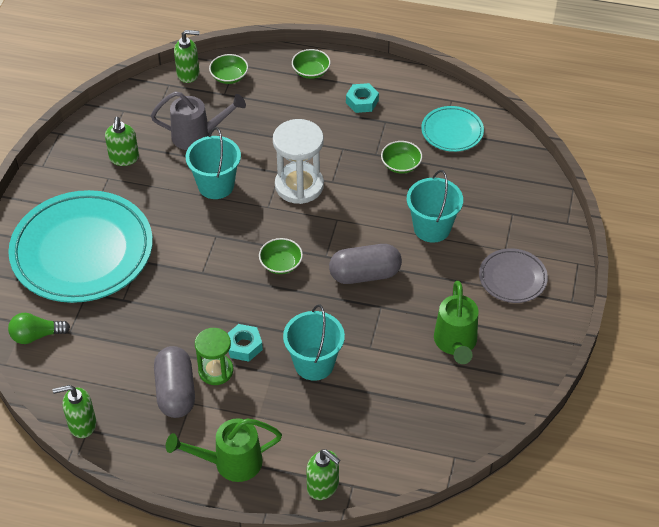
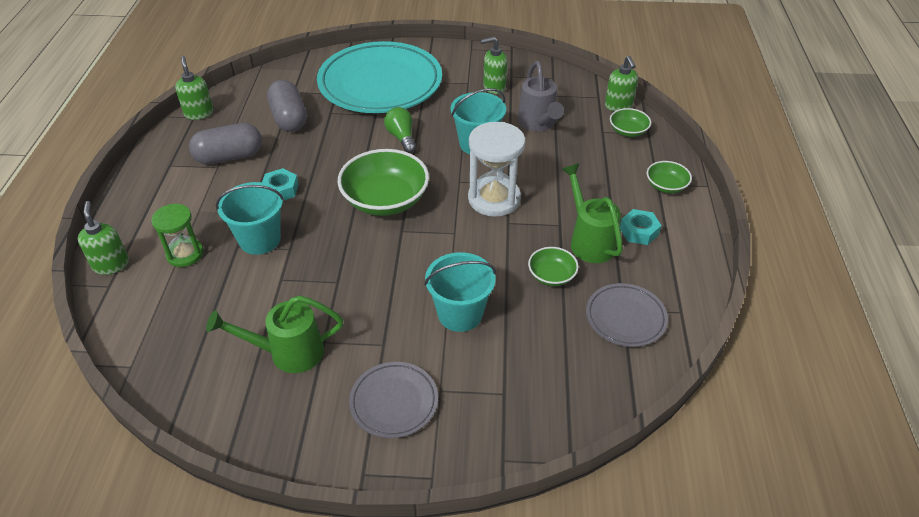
camera: 80 degrees right, 5 degrees down
green light bulb [8,313,70,344] -> green light bulb moved to [384,107,416,153]
green watering can [166,418,282,482] -> green watering can moved to [562,163,623,263]
green hourglass [195,328,233,385] -> green hourglass moved to [151,204,204,267]
green bowl [259,238,303,274] -> green bowl [338,149,429,216], size x1.98
green soap dispenser [306,449,340,500] -> green soap dispenser turned 135 degrees clockwise [78,201,129,275]
grey capsule [329,244,402,284] -> grey capsule moved to [267,80,307,132]
turquoise plate [421,106,484,152] -> grey plate [586,283,668,347]

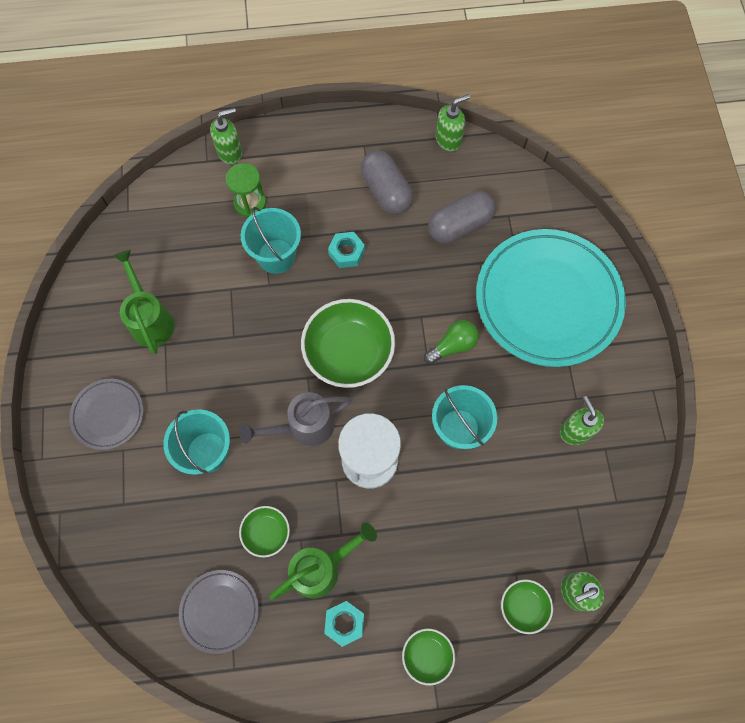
camera: 80 degrees right, 25 degrees up
grey watering can [517,61,564,131] -> grey watering can moved to [239,392,352,446]

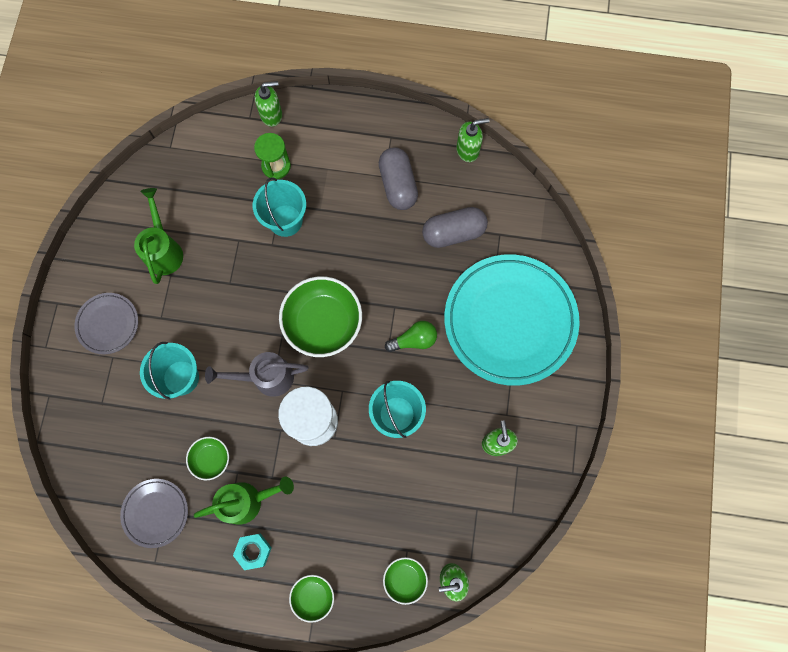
camera: 15 degrees right, 5 degrees up
turquoise nut [328,232,365,268] -> none

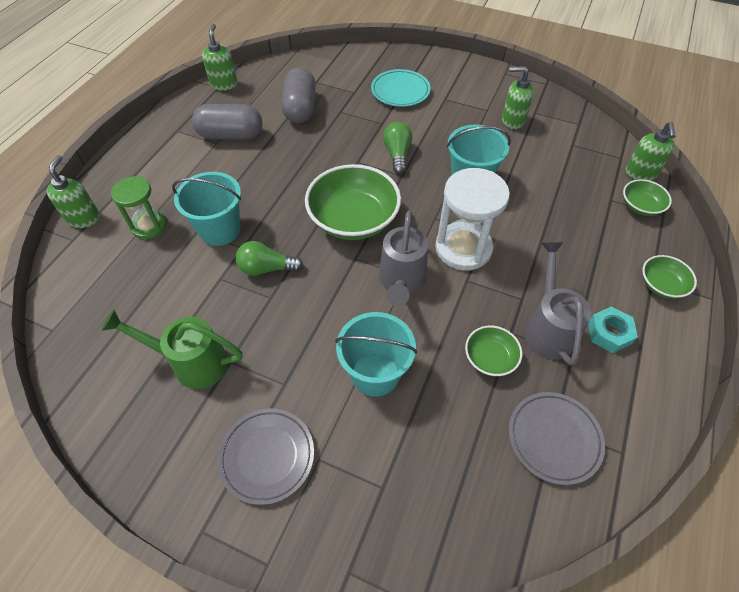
camera: 75 degrees left, 20 degrees down
green watering can [194,477,294,525] -> grey watering can [524,242,591,366]
turquoise plate [444,254,580,386] -> turquoise plate [371,69,431,107], size x0.47
none -> green light bulb [236,241,303,276]

